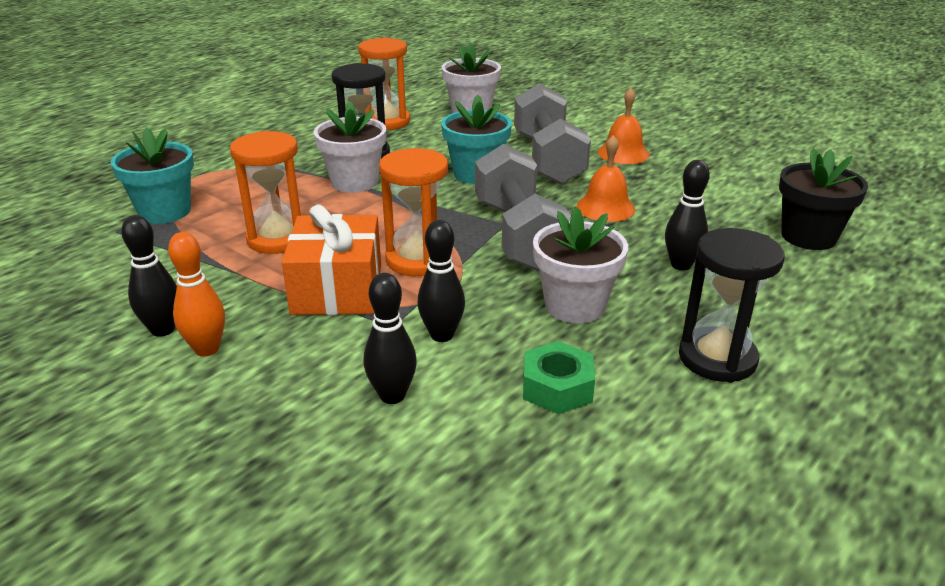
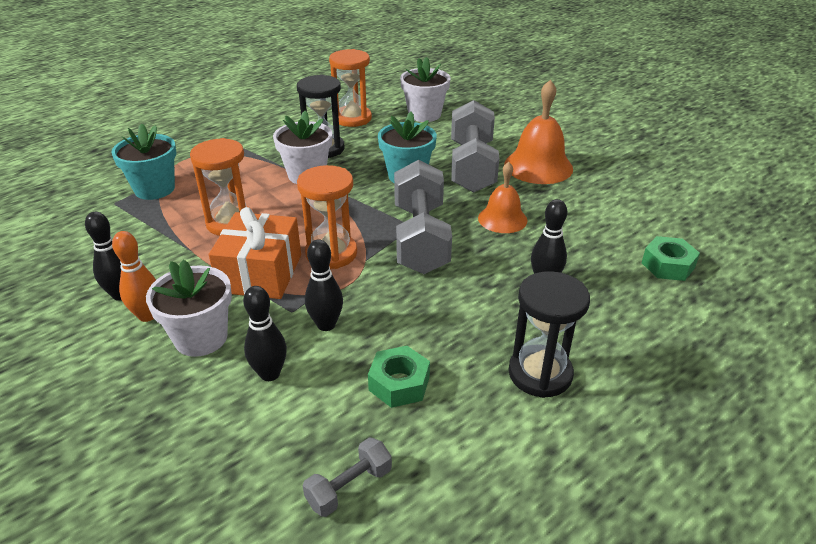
camera: 10 degrees right, 5 degrees up
white flower pot [533,207,628,323] -> white flower pot moved to [146,260,232,357]
orange bell [598,88,649,164] -> orange bell [504,80,573,184], size x1.56
black flower pot [779,148,868,250] -> green nut [642,236,700,281]
none -> grey dumbbell [303,438,392,517]

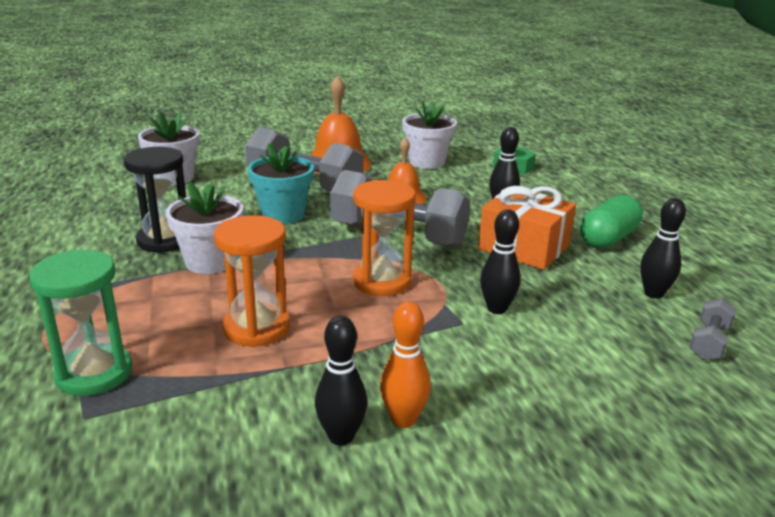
camera: 65 degrees left, 10 degrees down
turquoise flower pot [111,123,176,200] -> green hourglass [29,250,132,396]
white flower pot [146,260,232,357] -> white flower pot moved to [402,101,457,169]
orange gift [209,207,301,299] -> orange gift moved to [478,186,576,270]
black bowling pin [243,286,287,381] -> black bowling pin moved to [640,198,686,299]
grey dumbbell [303,438,392,517] -> grey dumbbell turned 45 degrees clockwise [690,298,737,360]
orange hourglass [329,49,372,127] -> none
green nut [368,346,430,408] -> none
black hourglass [508,271,590,398] -> green capsule [580,195,643,249]

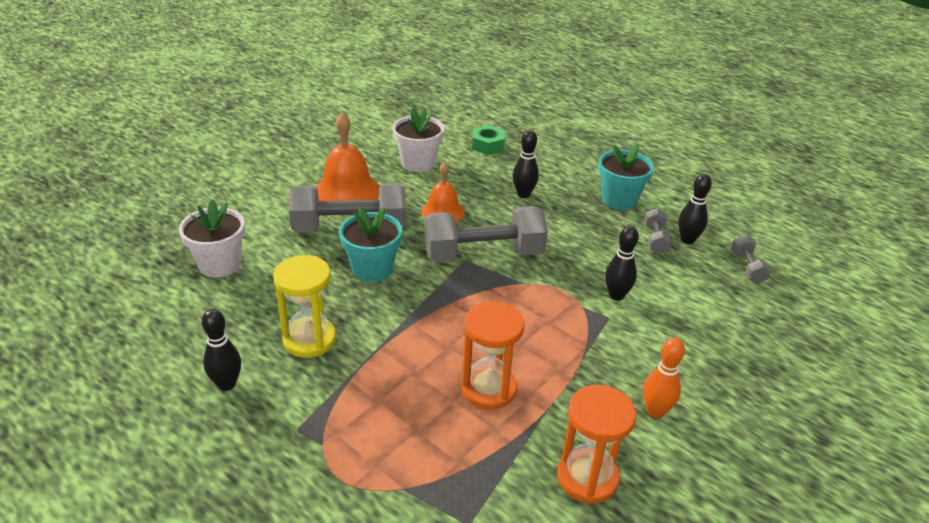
camera: 35 degrees left, 10 degrees up
green hourglass [29,250,132,396] -> none
black hourglass [124,147,186,253] -> yellow hourglass [273,255,336,358]
white flower pot [166,182,243,274] -> none
black bowling pin [315,316,367,446] -> black bowling pin moved to [202,309,241,391]
orange hourglass [353,180,415,296] -> orange hourglass moved to [557,385,636,504]
orange gift [478,186,576,270] -> none
green capsule [580,195,643,249] -> turquoise flower pot [598,144,654,210]
none -> grey dumbbell [644,208,672,254]

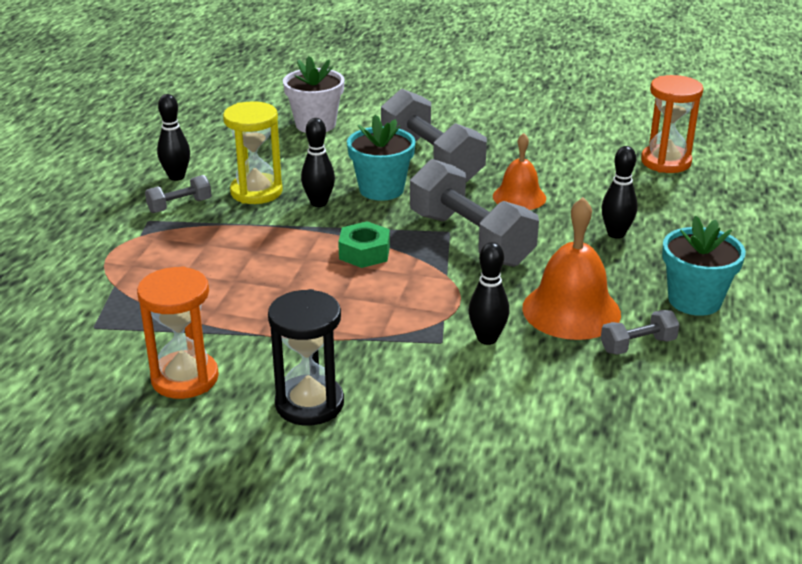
camera: 65 degrees right, 5 degrees down
orange bell [316,112,380,201] -> orange bell moved to [522,197,621,340]
white flower pot [392,107,444,172] -> none
orange hourglass [461,302,524,410] -> orange hourglass moved to [641,75,704,173]
green nut [472,125,505,155] -> green nut moved to [338,221,390,268]
orange bowling pin [643,337,685,418] -> black hourglass [268,289,344,426]
black bowling pin [678,174,712,244] -> black bowling pin moved to [301,118,335,207]
grey dumbbell [731,235,771,284] -> grey dumbbell moved to [145,175,212,213]

